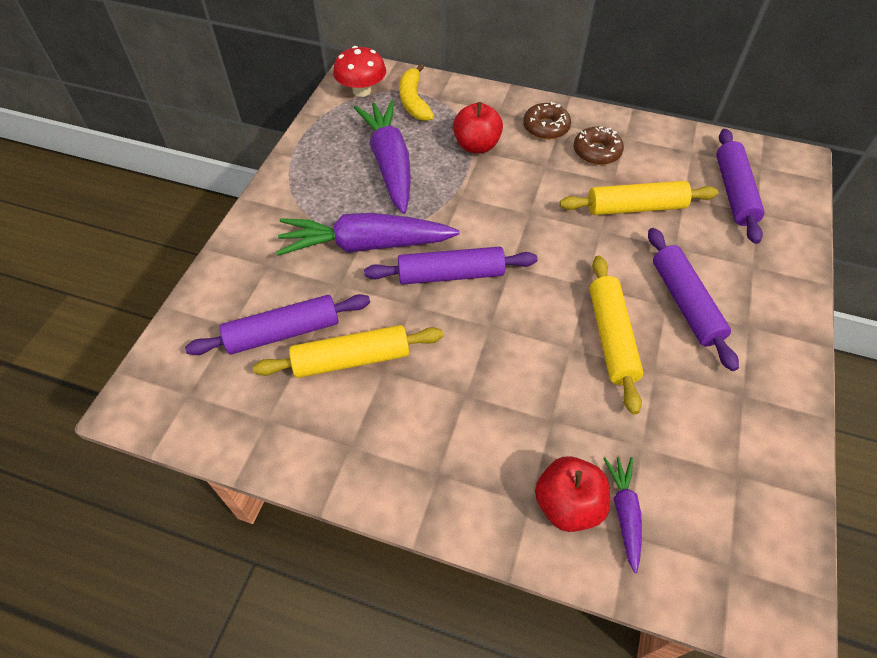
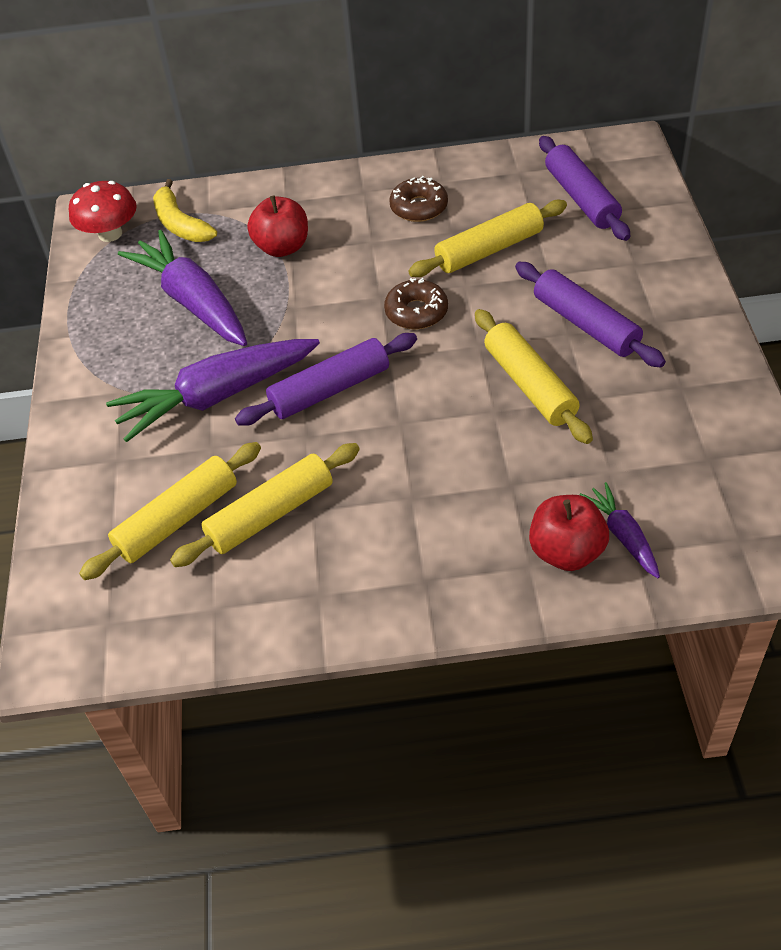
camera: 20 degrees left, 5 degrees down
purple rolling pin [185,294,370,355] -> yellow rolling pin [79,442,261,580]
brown donut [523,102,571,140] -> brown donut moved to [384,278,448,329]

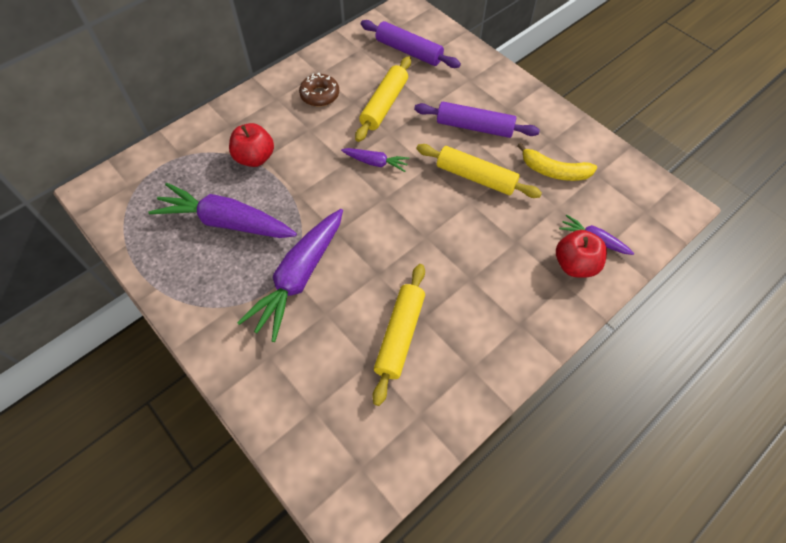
camera: 40 degrees left, 10 degrees up
red mushroom [69,181,137,242] -> none
yellow rolling pin [79,442,261,580] -> none
yellow banana [153,179,217,242] -> yellow banana moved to [517,143,597,181]
purple rolling pin [235,333,417,426] -> none
brown donut [384,278,448,329] -> purple carrot [341,148,410,172]

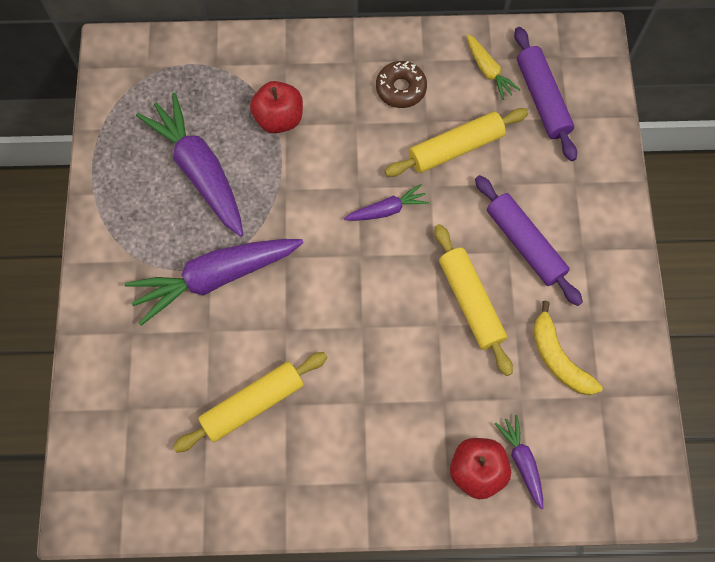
camera: 40 degrees right, 10 degrees up
purple carrot [341,148,410,172] -> purple carrot turned 75 degrees counterclockwise [344,184,429,221]
none -> yellow carrot [467,34,520,100]

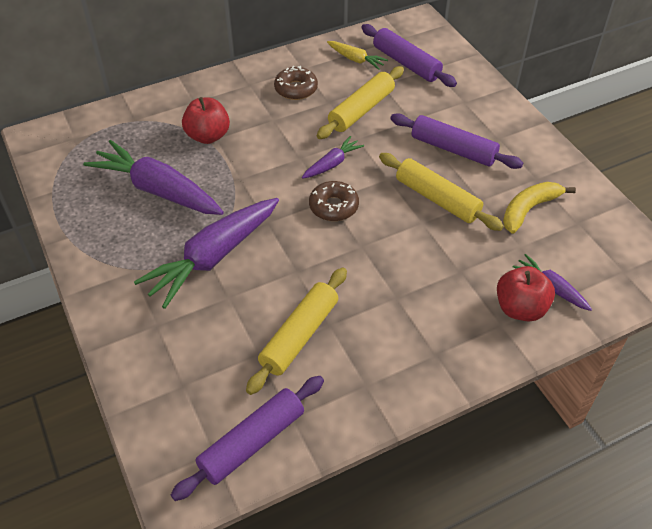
camera: 25 degrees left, 20 degrees down
yellow banana [533,301,603,395] -> yellow banana turned 105 degrees clockwise [503,182,576,234]
none -> purple rolling pin [171,376,324,501]
none -> brown donut [309,181,359,221]

